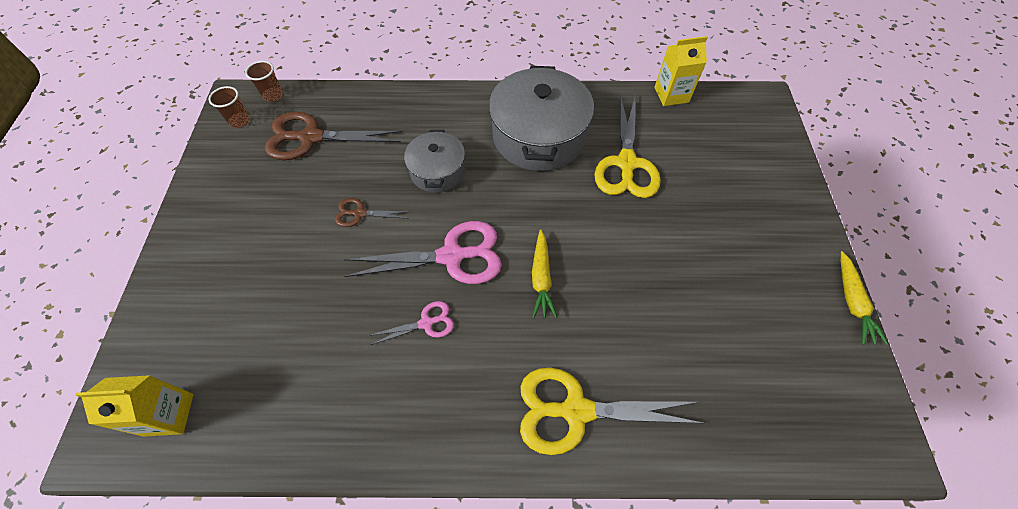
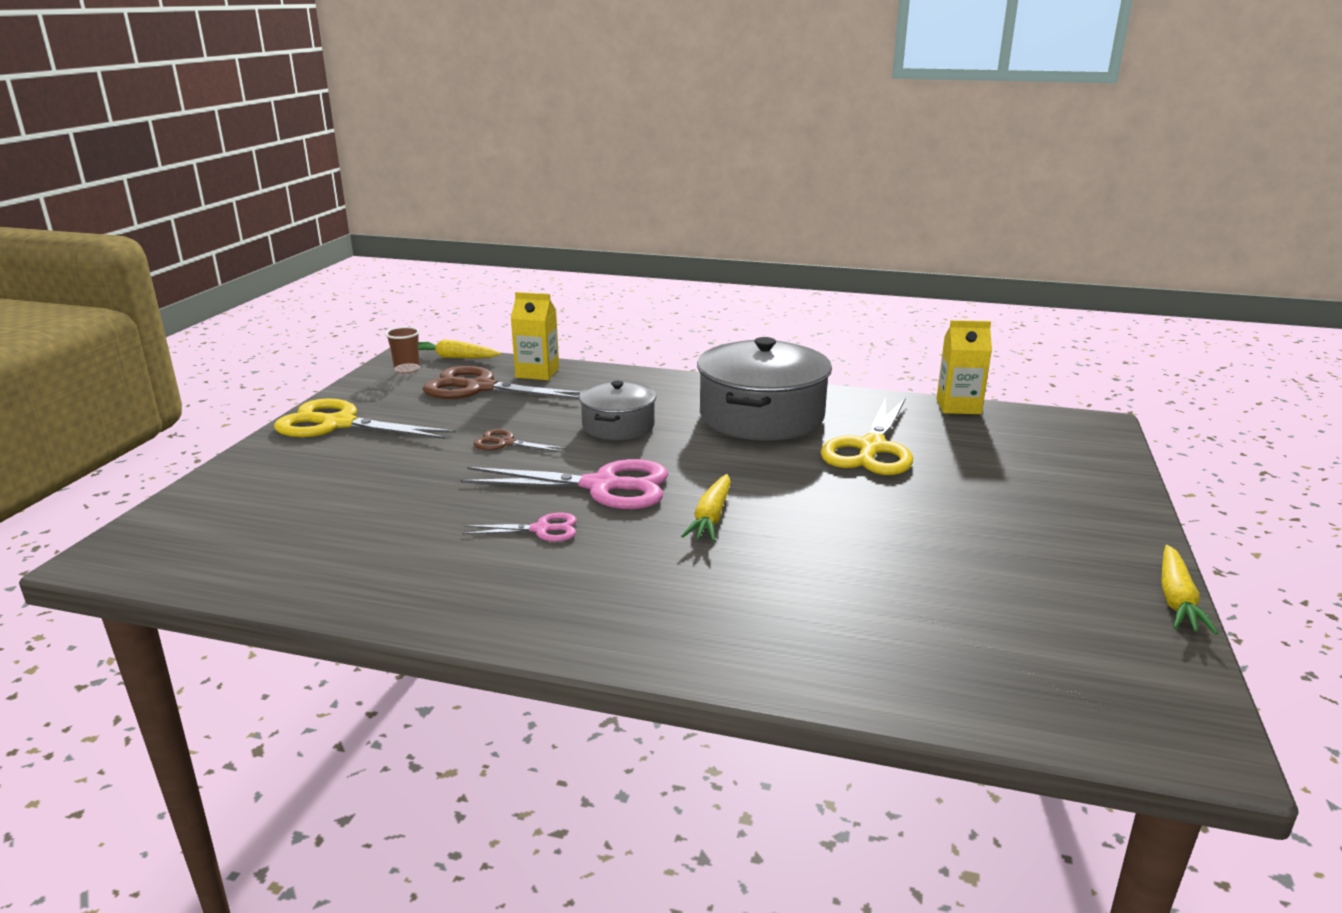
camera: 15 degrees right, 35 degrees down
yellow carton [75,375,194,437] -> yellow carton moved to [511,292,559,380]
brown cup [245,61,283,102] -> yellow carrot [418,339,501,358]
yellow scissors [520,367,703,455] -> yellow scissors moved to [274,398,456,439]

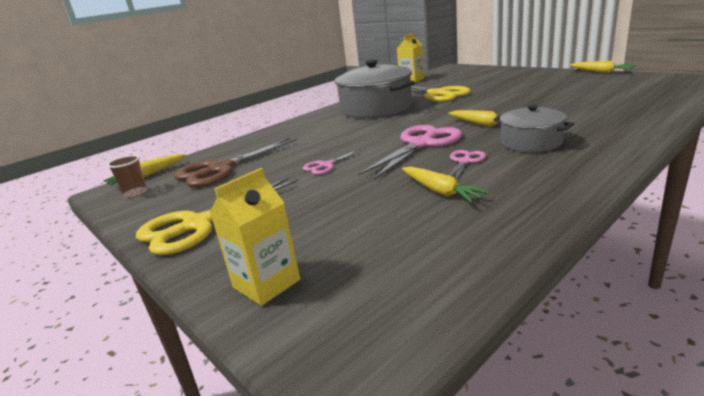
camera: 55 degrees left, 0 degrees up
brown scissors [473,429,568,452] -> pink scissors [302,149,365,175]
yellow carton [511,292,559,380] -> yellow carton moved to [210,168,300,306]
grey pot [579,381,656,440] -> grey pot moved to [494,105,574,152]
none -> yellow carrot [402,167,490,203]

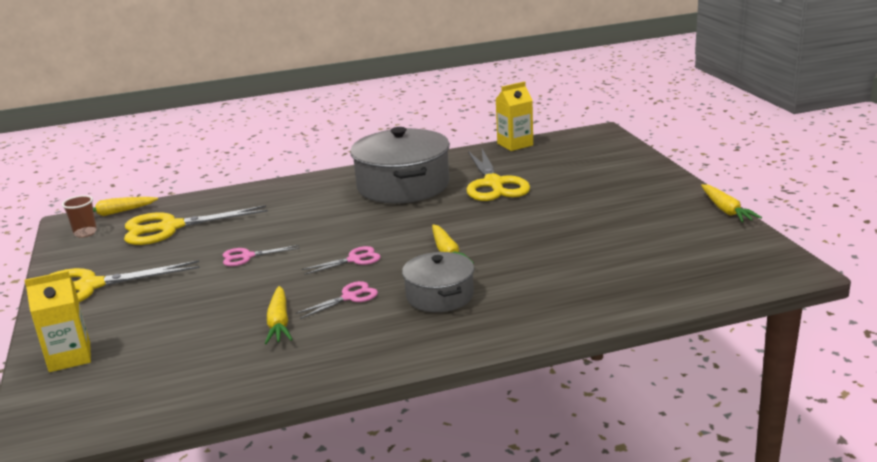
camera: 25 degrees right, 0 degrees up
brown scissors [174,138,297,187] -> yellow scissors [124,205,268,245]
pink scissors [359,125,462,180] -> pink scissors [301,246,381,275], size x0.50

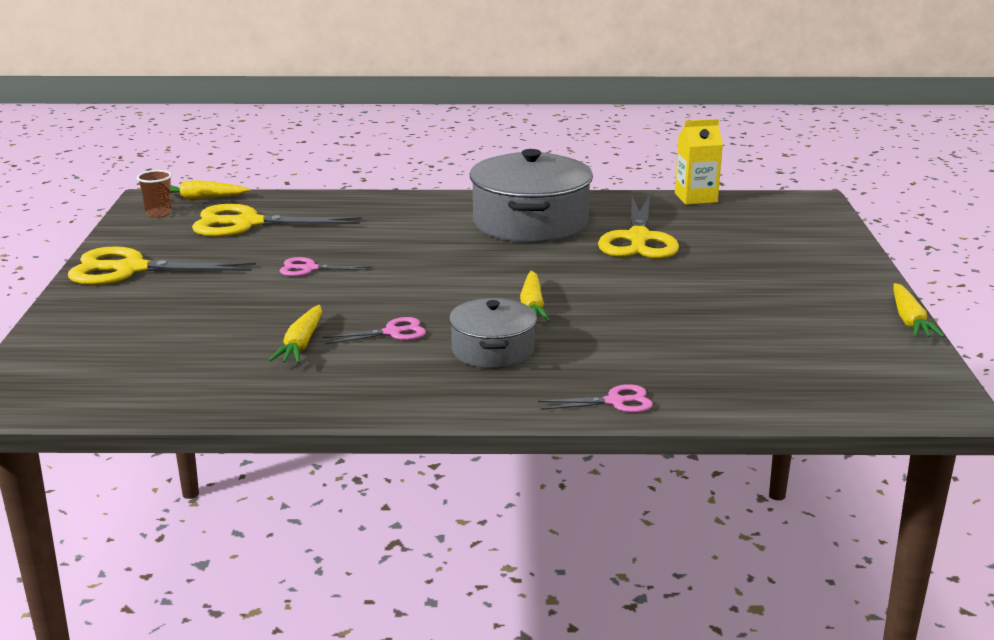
camera: 15 degrees right, 0 degrees up
yellow carton [24,271,91,372] -> none
pink scissors [301,246,381,275] -> pink scissors moved to [538,384,653,413]

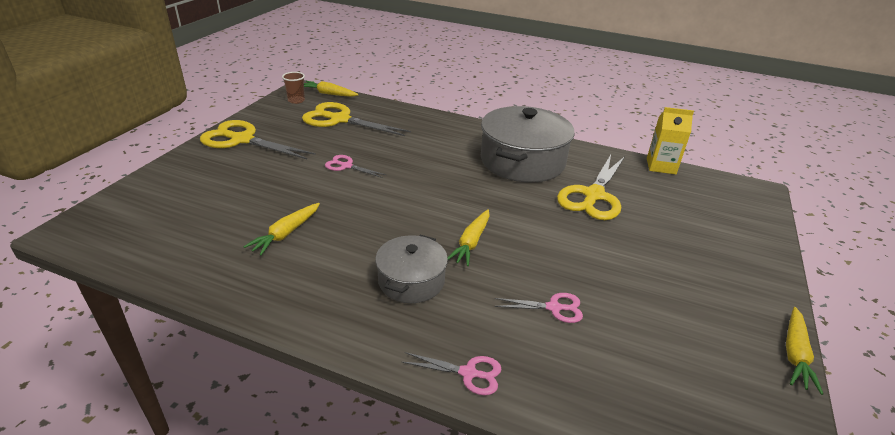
camera: 20 degrees right, 10 degrees up
pink scissors [323,317,426,344] -> pink scissors moved to [494,293,583,323]

